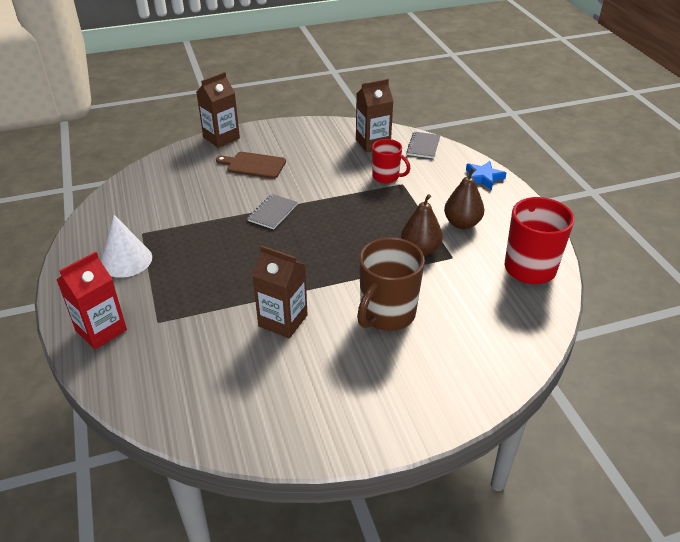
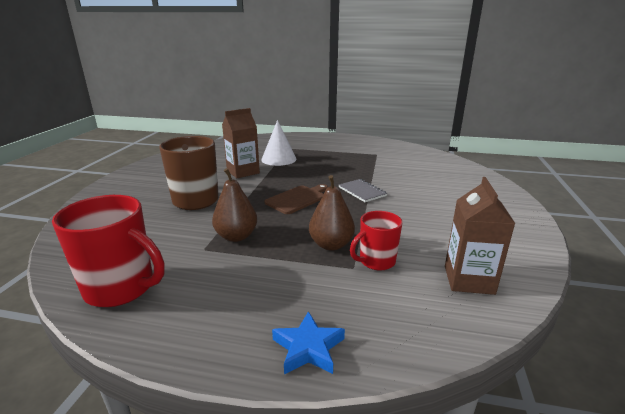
camera: 120 degrees right, 15 degrees down
red carton [57,251,127,349] -> none
white cone [101,215,152,278] -> white cone moved to [261,120,297,166]
brown carton [196,72,240,148] -> none
brown cutting board [216,152,286,179] -> brown cutting board moved to [264,184,328,214]
grey notebook [406,132,440,159] -> none
brown pear [444,168,484,229] -> brown pear moved to [309,175,355,251]

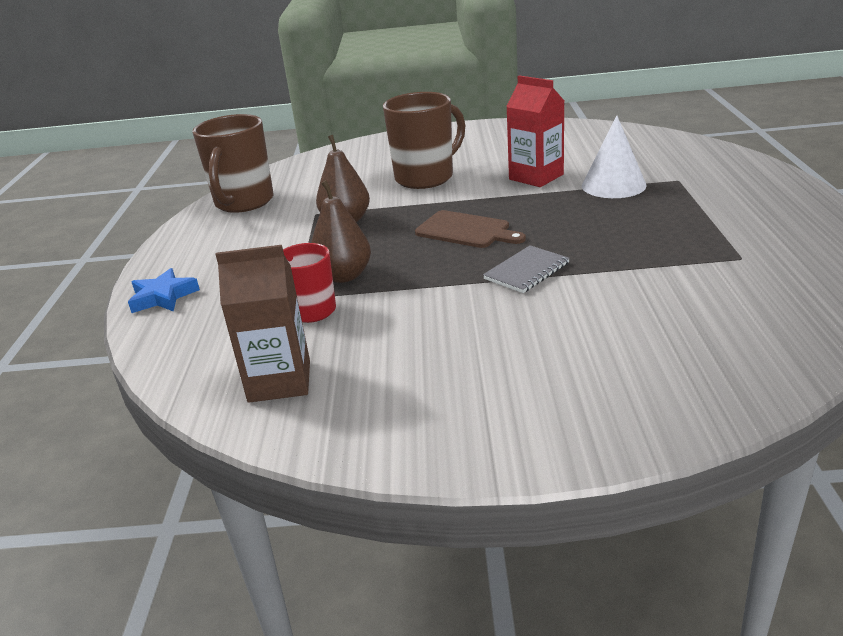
camera: 80 degrees right, 5 degrees up
red mug [52,195,164,307] -> brown mug [192,114,273,213]
brown carton [222,108,260,178] -> red carton [506,75,564,187]

